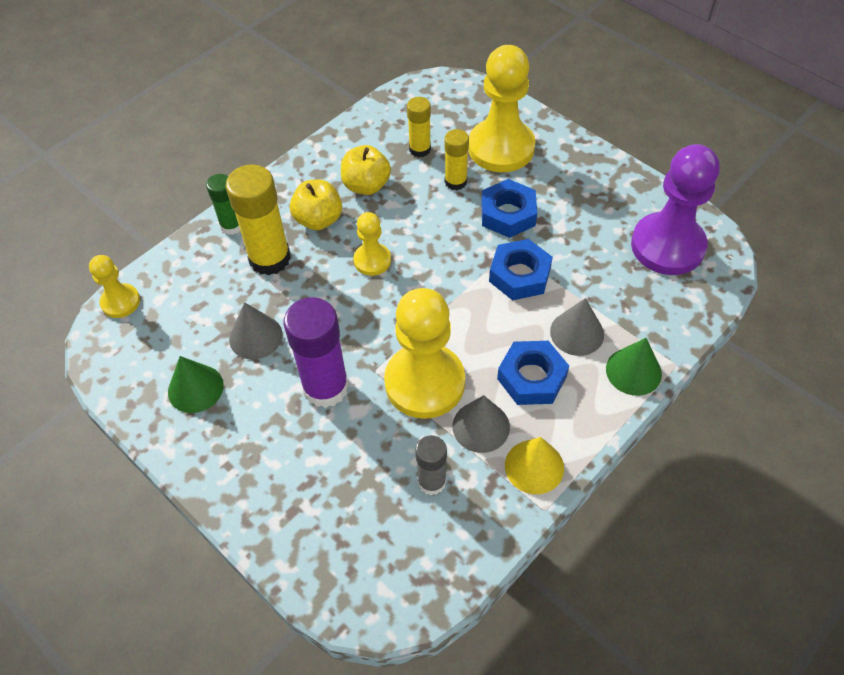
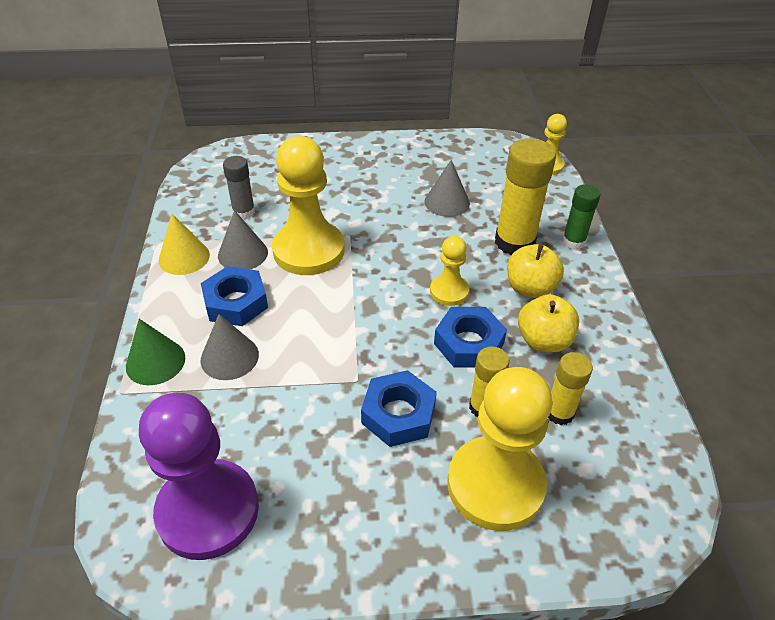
camera: 130 degrees right, 10 degrees down
green cone [168,356,224,413] -> none
purple glue stick [283,297,349,408] -> none
blue nut [489,239,553,300] -> blue nut moved to [434,307,507,368]

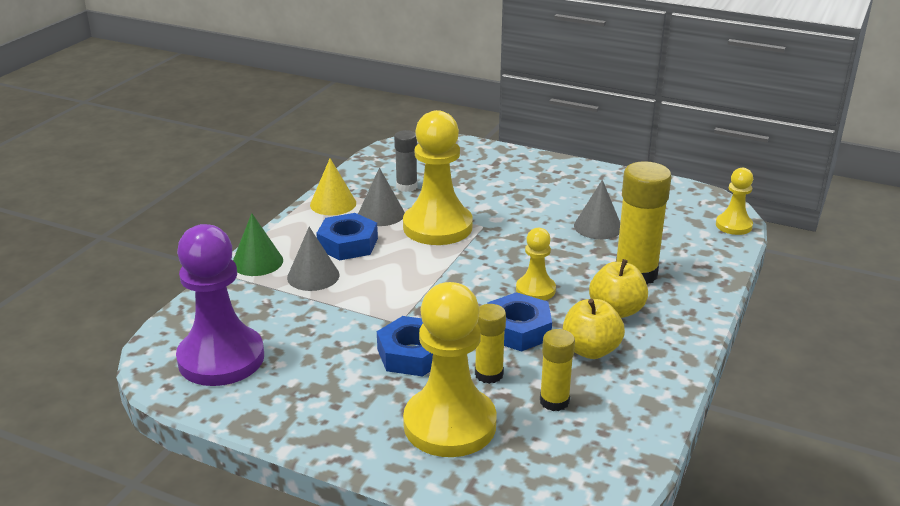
camera: 30 degrees right, 15 degrees down
green glue stick [562,184,600,249] -> none

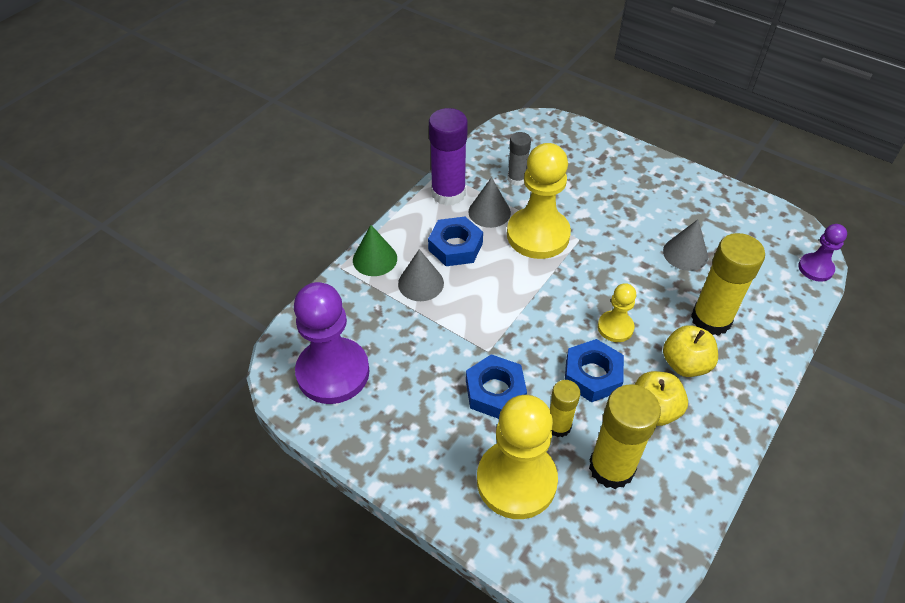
camera: 10 degrees right, 20 degrees up
yellow cone [310,158,356,215] -> purple glue stick [429,108,468,206]
yellow glue stick [540,329,575,411] -> yellow glue stick [589,384,661,489], size x1.74
yellow pawn [716,168,753,235] -> purple pawn [798,224,847,282]

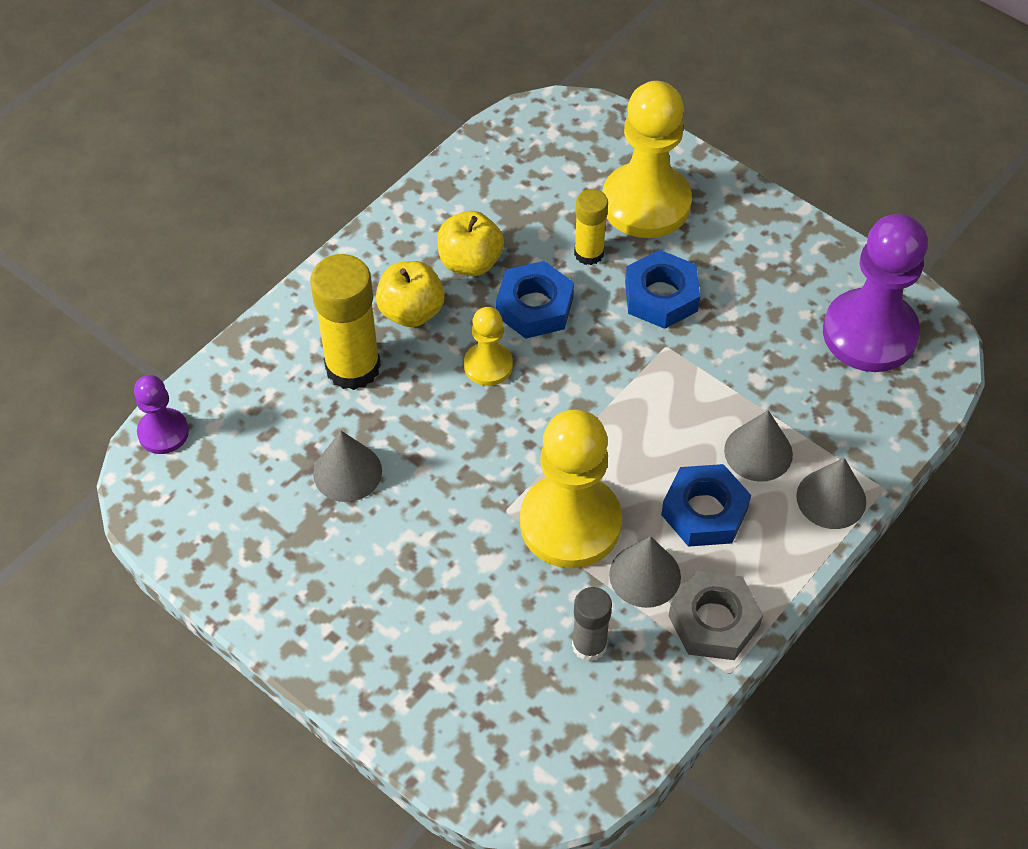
camera: 175 degrees left, 5 degrees up
green cone [353,225,397,276] -> grey cone [796,458,866,529]
purple glue stick [429,108,468,206] -> grey nut [669,571,763,660]
yellow glue stick [589,384,661,489] -> none

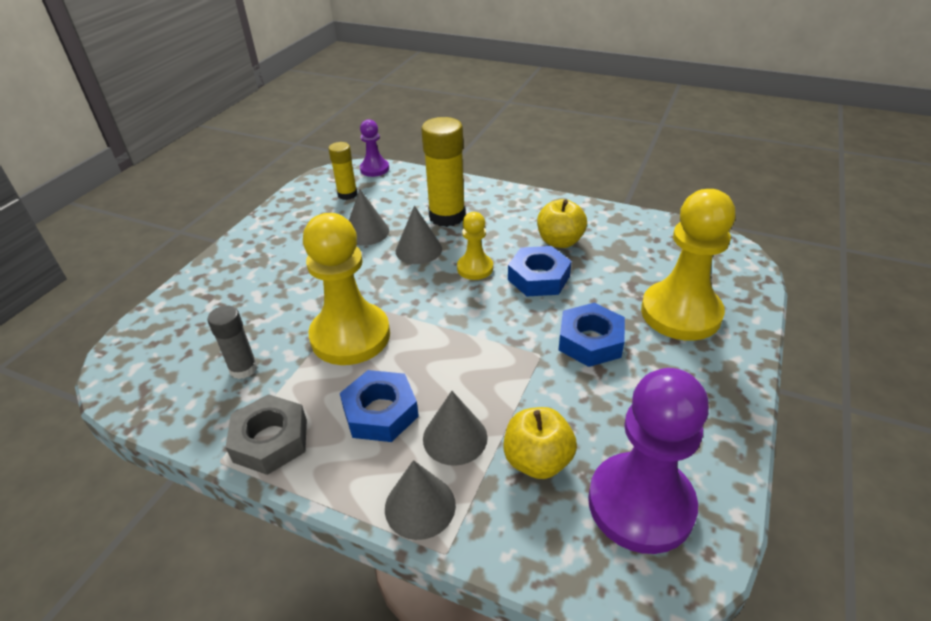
camera: 75 degrees right, 15 degrees down
yellow apple [376,261,445,327] -> yellow apple moved to [503,407,577,479]
yellow glue stick [574,189,608,265] -> yellow glue stick moved to [328,142,358,200]
grey cone [609,536,681,608] -> grey cone moved to [396,206,442,264]

